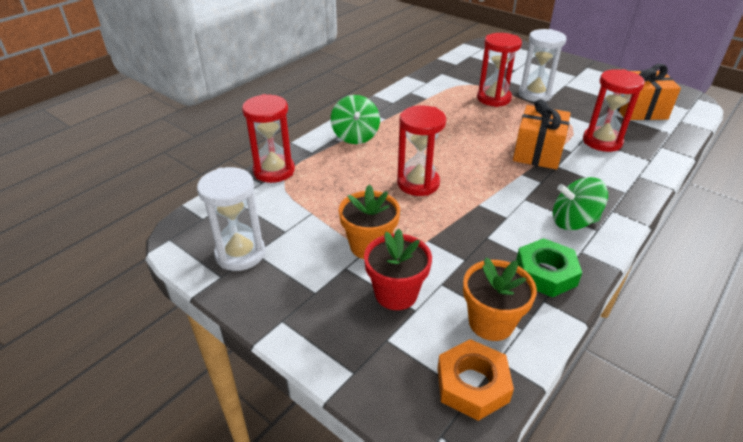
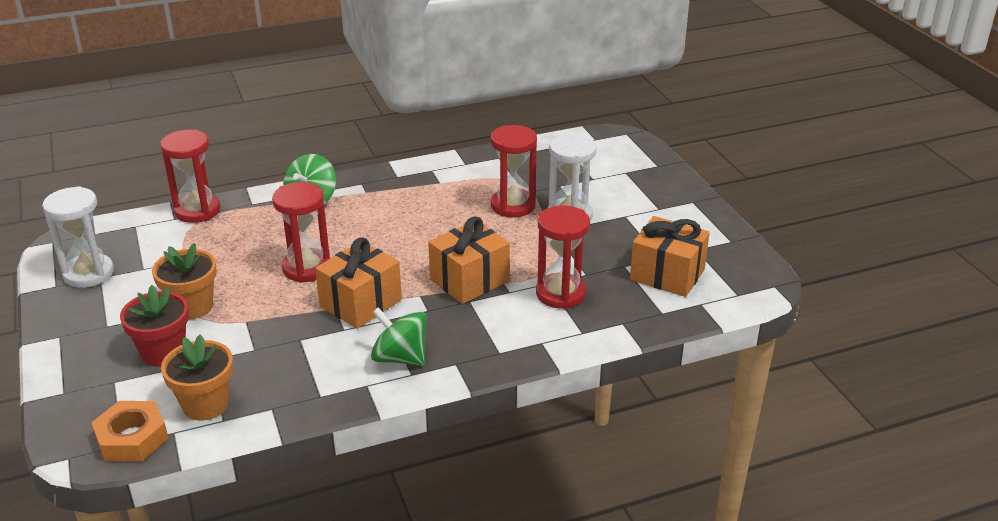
camera: 30 degrees right, 5 degrees down
green nut [516,238,582,297] -> none
none -> orange gift [315,237,402,329]

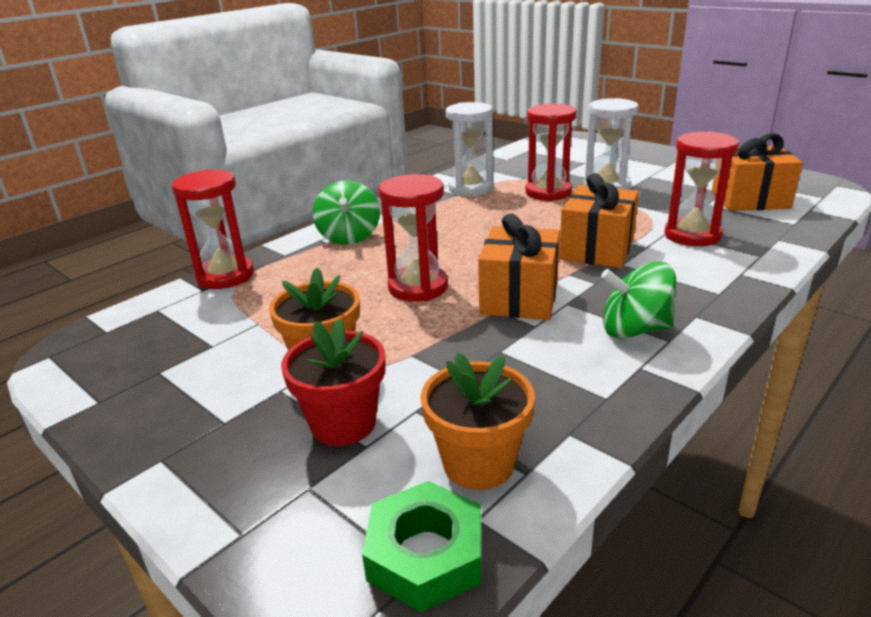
camera: 25 degrees left, 5 degrees down
white hourglass [42,186,114,288] -> white hourglass moved to [446,102,493,196]
orange nut [91,401,169,462] -> green nut [362,481,481,613]

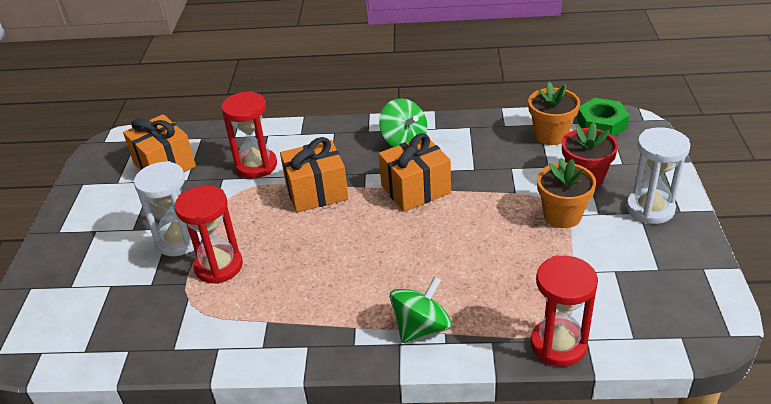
camera: 130 degrees left, 10 degrees up
red hourglass [378,174,448,302] -> none
white hourglass [446,102,493,196] -> white hourglass moved to [626,127,690,224]

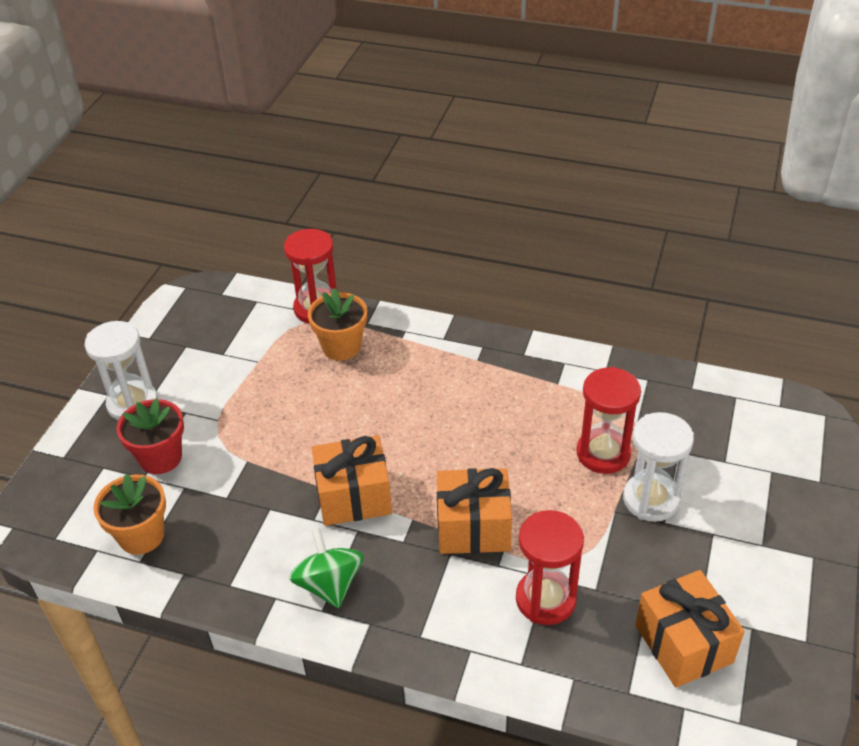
camera: 165 degrees left, 5 degrees up
green spinning top [390,276,452,343] -> none
orange flower pot [537,158,596,228] -> orange flower pot moved to [308,288,367,361]
green nut [577,98,630,137] -> none

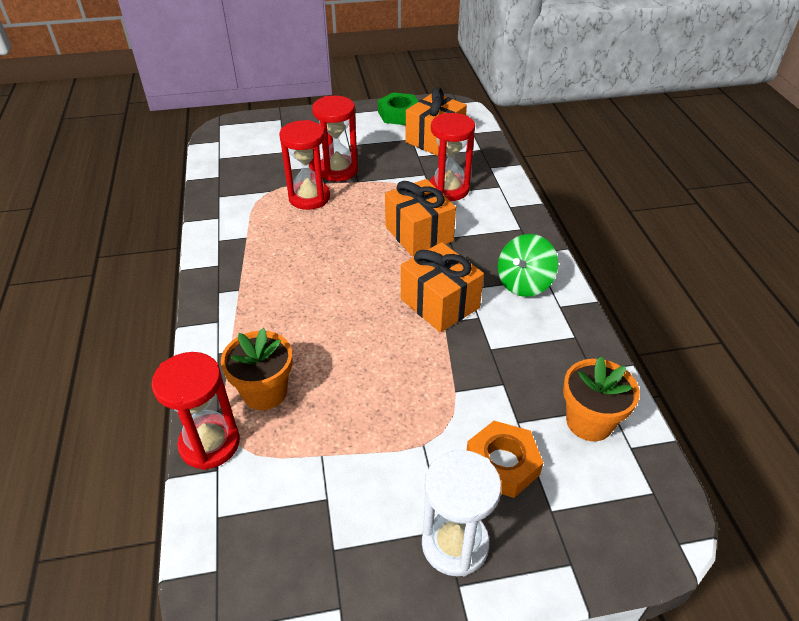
camera: 120 degrees left, 0 degrees up
red flower pot [116,398,184,474] -> orange nut [466,421,543,498]
white hourglass [623,412,694,522] -> red hourglass [312,96,358,181]
none -> green nut [378,92,418,125]

